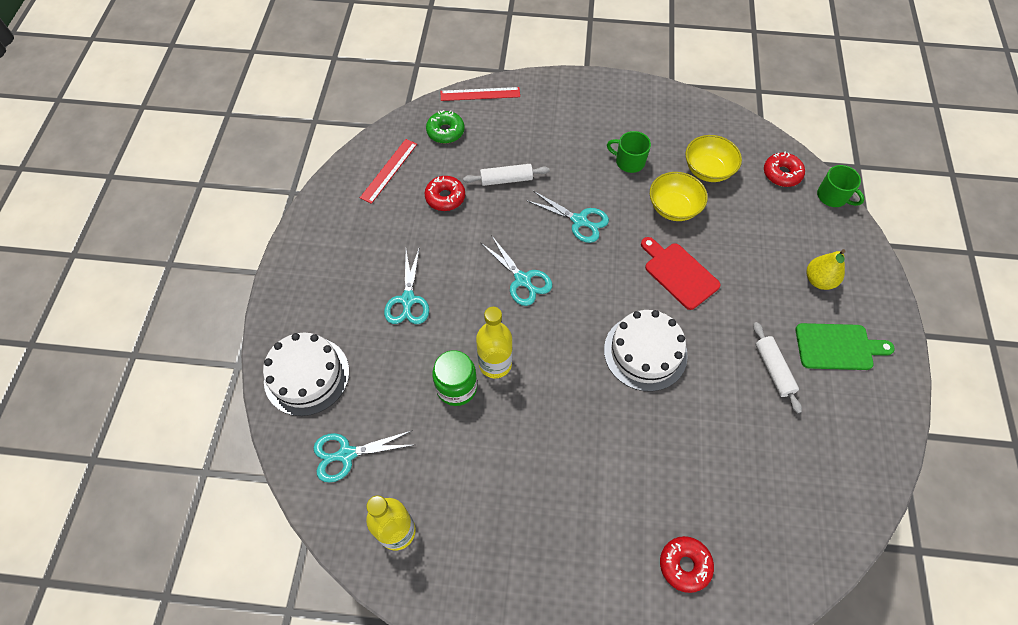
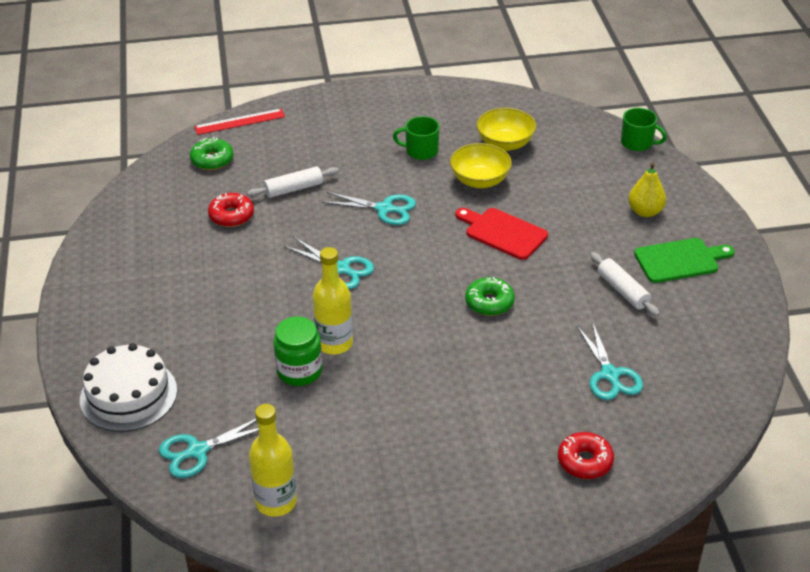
camera: 15 degrees left, 20 degrees down
red ruler [360,139,417,204] -> none
turquoise scissors [384,249,429,324] -> turquoise scissors moved to [577,322,643,400]
white cake [604,310,688,392] -> green donut [465,277,515,316]
red donut [764,151,805,187] -> none

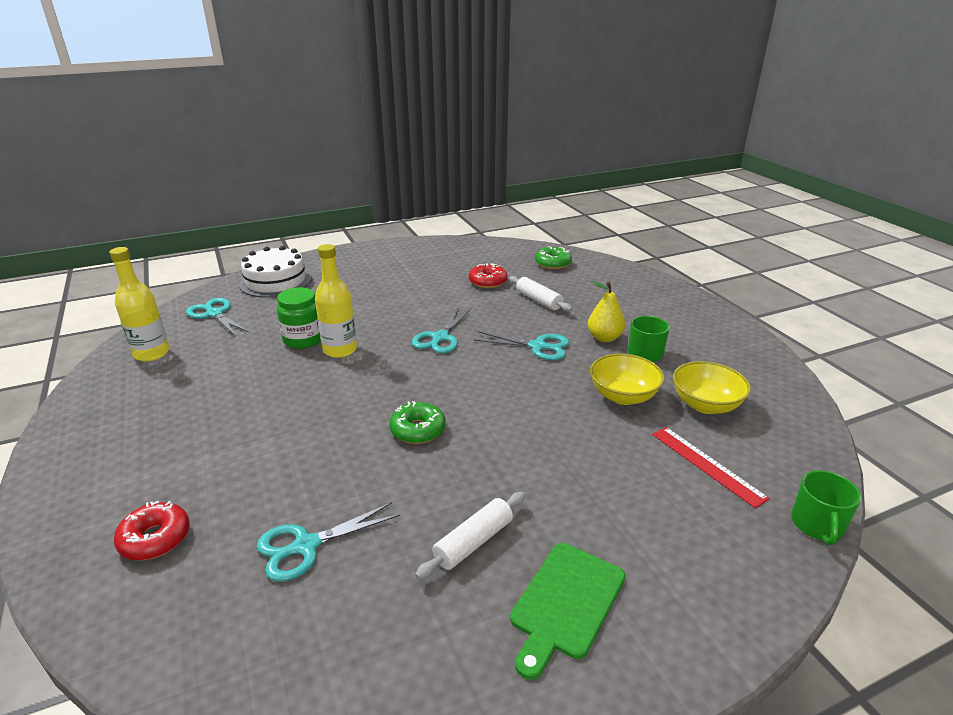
camera: 75 degrees right, 10 degrees down
red ruler [194,109,285,135] -> red ruler moved to [652,427,770,508]
turquoise scissors [322,192,416,225] -> turquoise scissors turned 75 degrees counterclockwise [474,331,569,360]
red cutting board [456,208,548,260] -> none
yellow pear [628,162,666,217] -> yellow pear moved to [588,281,625,342]
green cutting board [634,238,735,283] -> green cutting board turned 60 degrees clockwise [510,543,625,680]

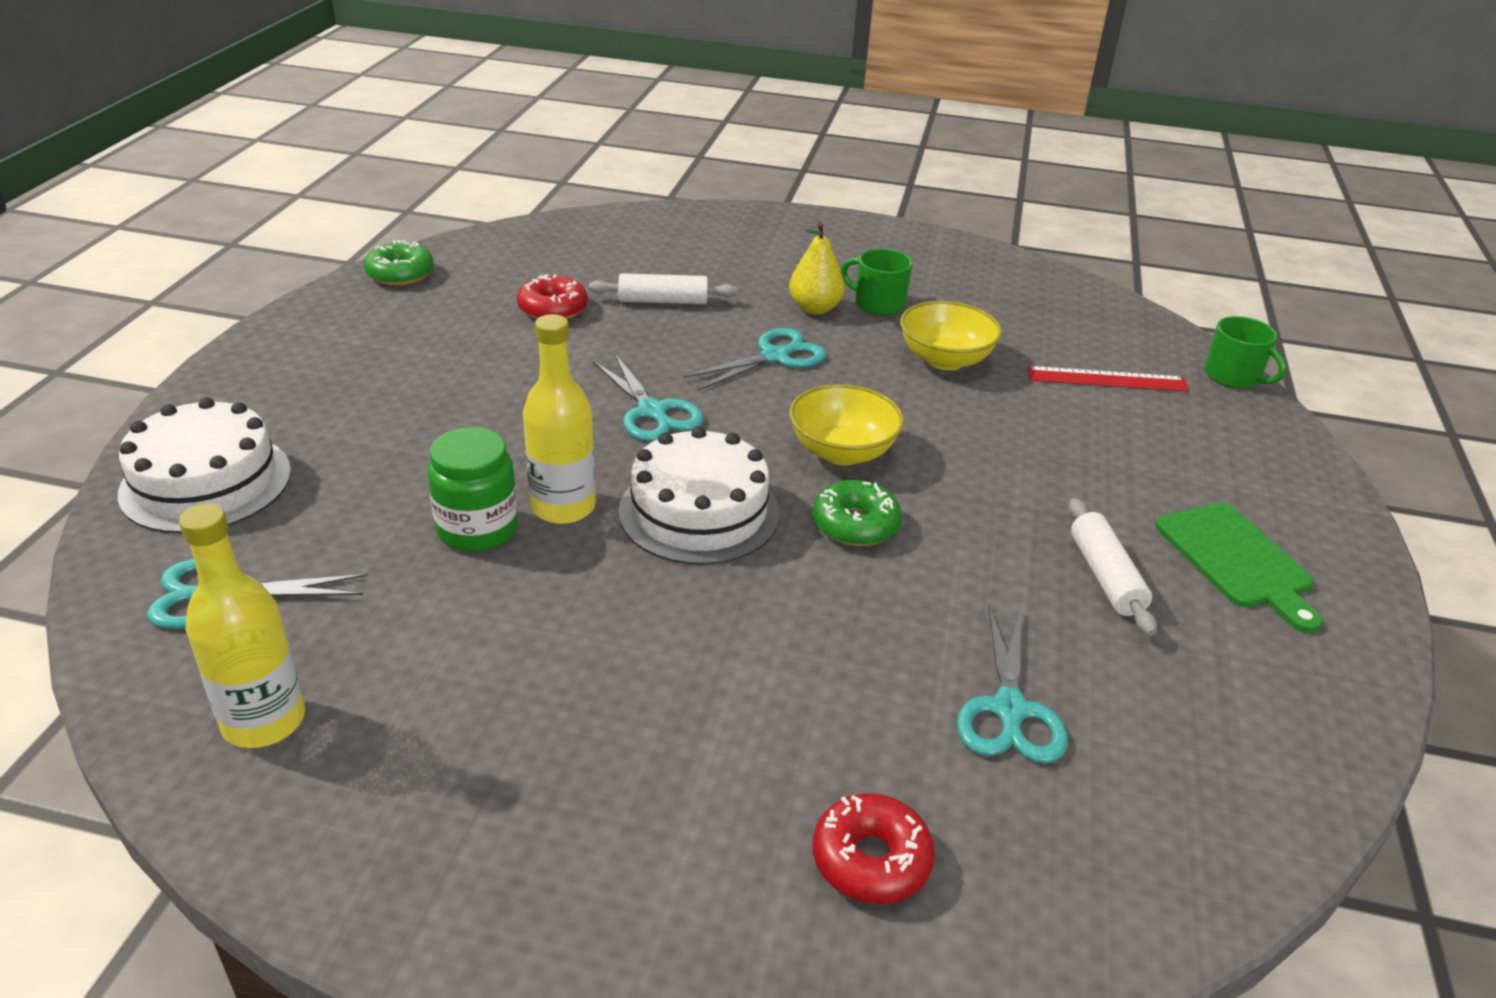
camera: 55 degrees left, 5 degrees up
green donut [535,246,572,269] -> green donut moved to [364,240,434,286]
yellow bowl [673,361,751,414] -> yellow bowl moved to [789,384,904,465]
none -> white cake [618,427,780,565]

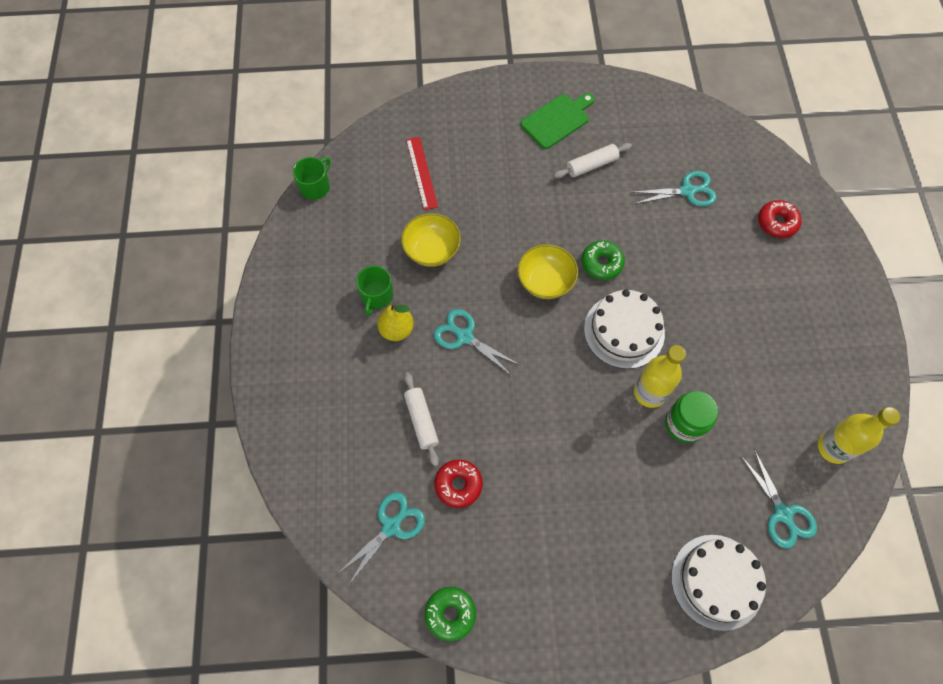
camera: 105 degrees left, 30 degrees up
turquoise scissors [593,354,704,441] -> turquoise scissors moved to [336,492,425,586]
green mug [1205,316,1286,389] -> green mug moved to [293,157,331,200]

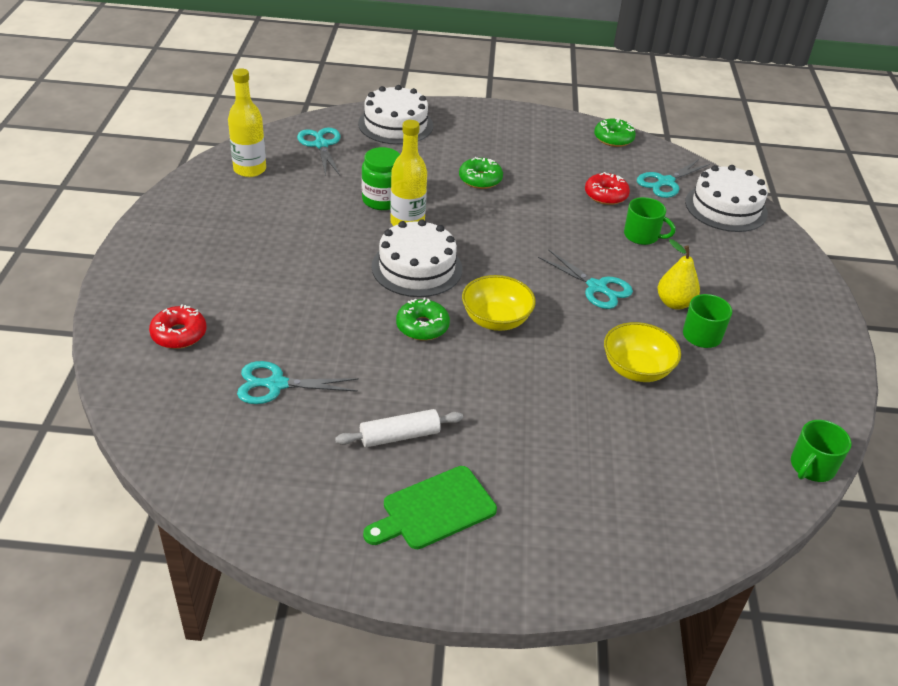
camera: 175 degrees left, 25 degrees down
white rolling pin [404,372,439,466] -> green mug [624,197,676,245]
red ruler [406,137,438,210] -> none
none -> green donut [459,157,503,189]
none -> white cake [685,165,768,232]

